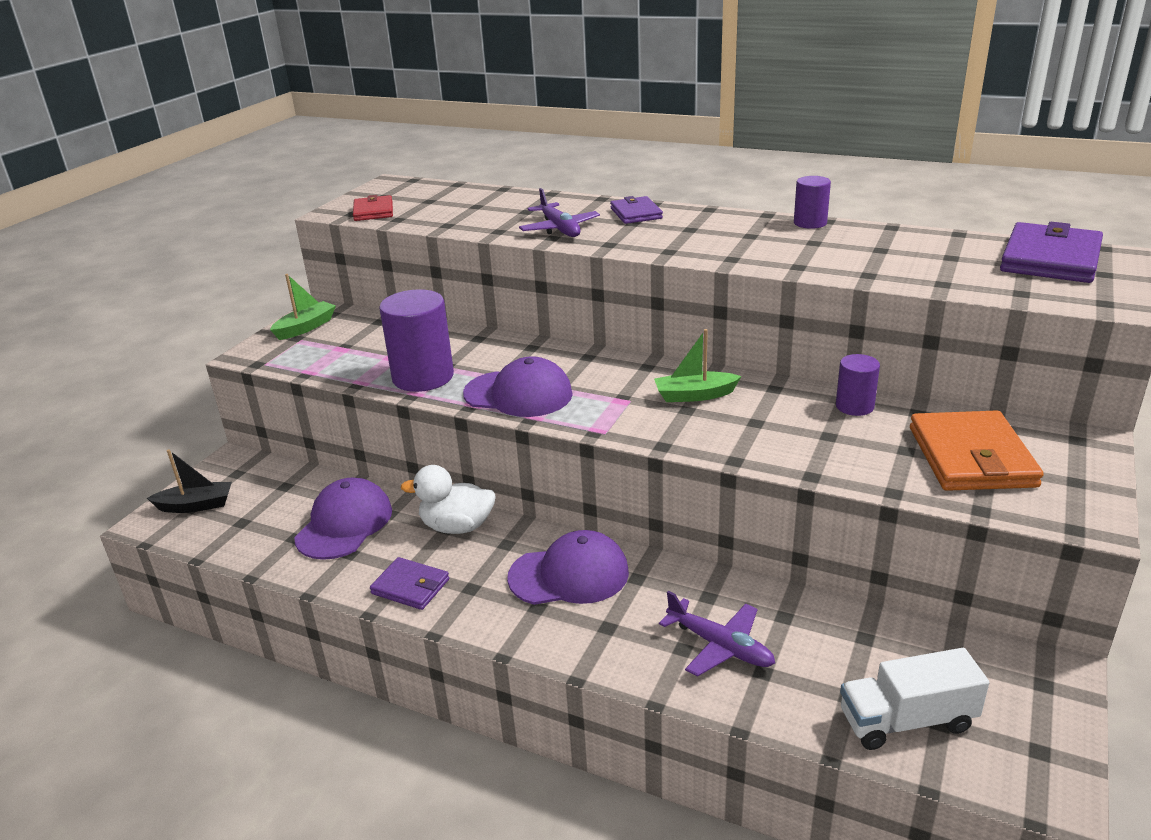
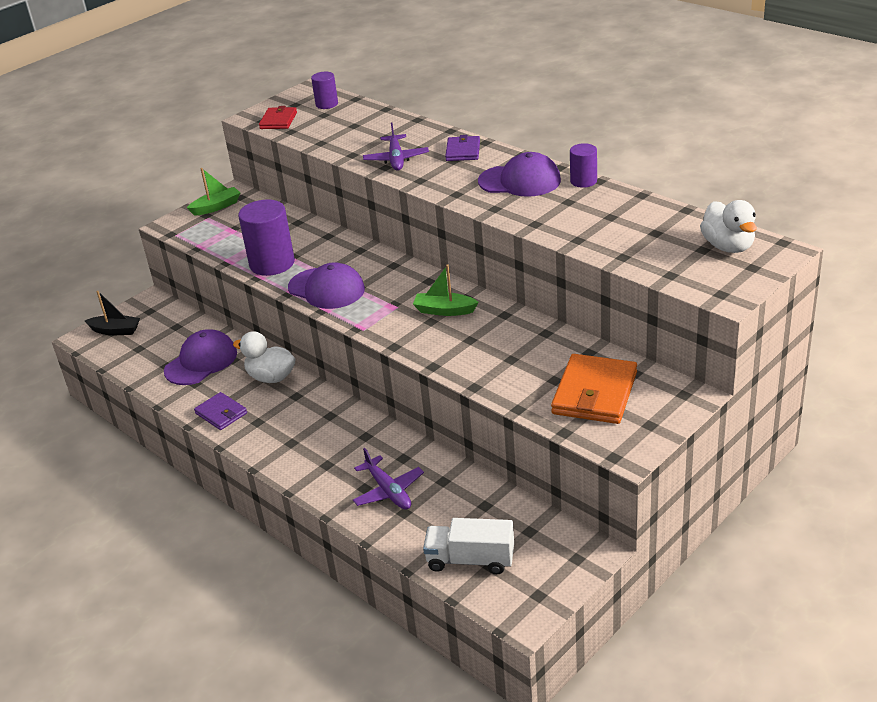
camera: 20 degrees right, 5 degrees up
purple cap [507,530,629,605] -> purple cap moved to [478,152,561,197]
purple cylinder [836,354,880,416] -> purple cylinder moved to [311,72,338,109]
purple wallet [1000,222,1103,283] -> white duck [700,200,757,253]

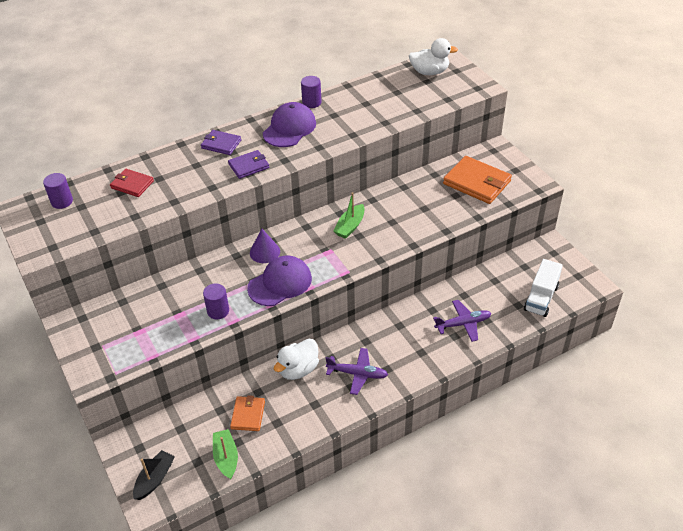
camera: 75 degrees left, 10 degrees up
purple cap [164,329,237,385] -> orange wallet [230,395,265,431]
green boat [187,168,240,215] -> green boat moved to [213,429,238,479]
purple wallet [194,392,247,430] -> purple wallet moved to [228,150,269,179]
purple cylinder [238,199,295,276] -> purple cylinder [203,283,229,319], size x0.55
red wallet [259,106,297,129] -> red wallet moved to [110,169,154,197]
purple plane [363,122,429,171] -> purple plane moved to [326,348,388,395]
none -> purple cone [250,229,280,263]

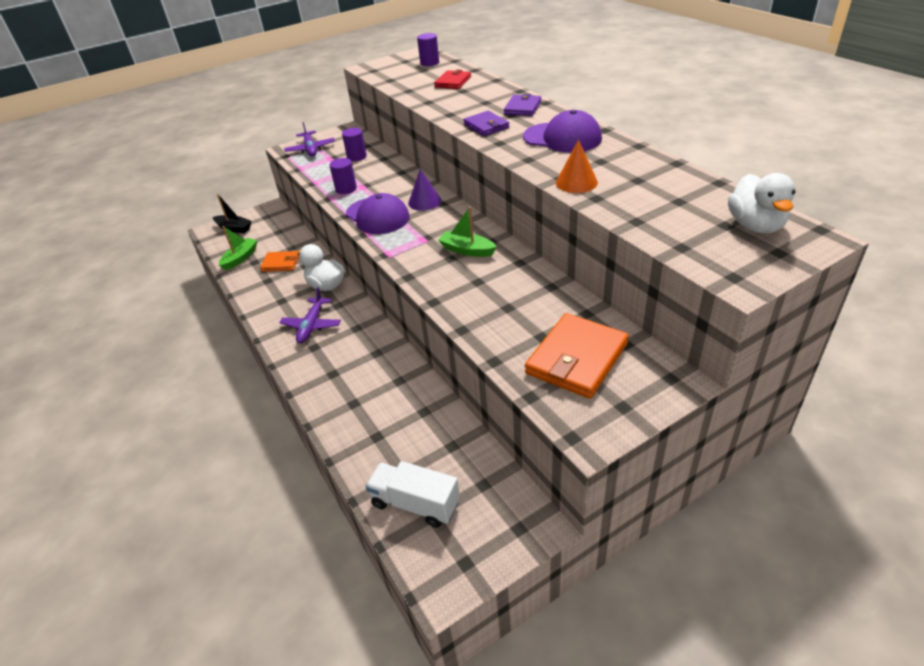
camera: 90 degrees right, 5 degrees down
green boat [213,429,238,479] -> green boat turned 45 degrees counterclockwise [219,226,258,271]
purple cylinder [301,76,322,108] -> purple cylinder moved to [342,128,367,161]
purple plane [433,300,491,342] -> purple plane moved to [284,122,335,157]
none -> orange cone [556,140,598,193]

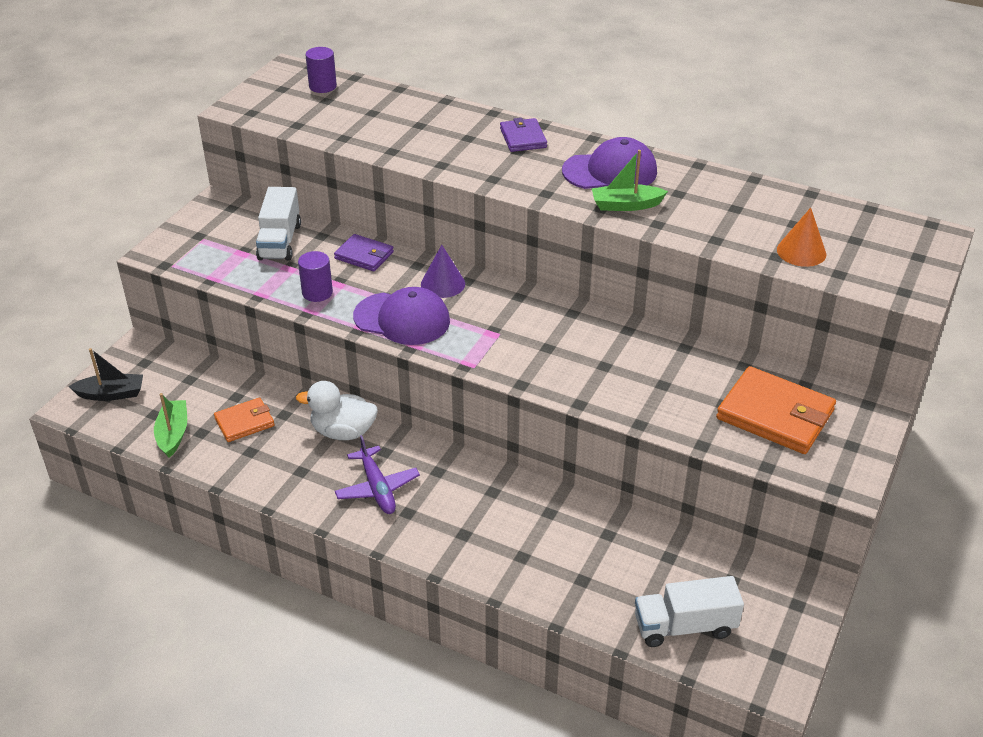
camera: 35 degrees left, 0 degrees up
purple plane [284,122,335,157] -> none
purple cylinder [342,128,367,161] -> white truck [256,187,301,261]
red wallet [434,69,471,89] -> none
green boat [438,207,497,257] -> green boat moved to [592,150,668,211]
purple wallet [463,111,509,136] -> purple wallet moved to [334,234,394,271]
orange wallet [525,313,629,399] -> orange wallet turned 60 degrees counterclockwise [716,366,836,454]
orange cone [556,140,598,193] -> orange cone moved to [777,208,826,267]
white duck [728,173,795,233] -> none

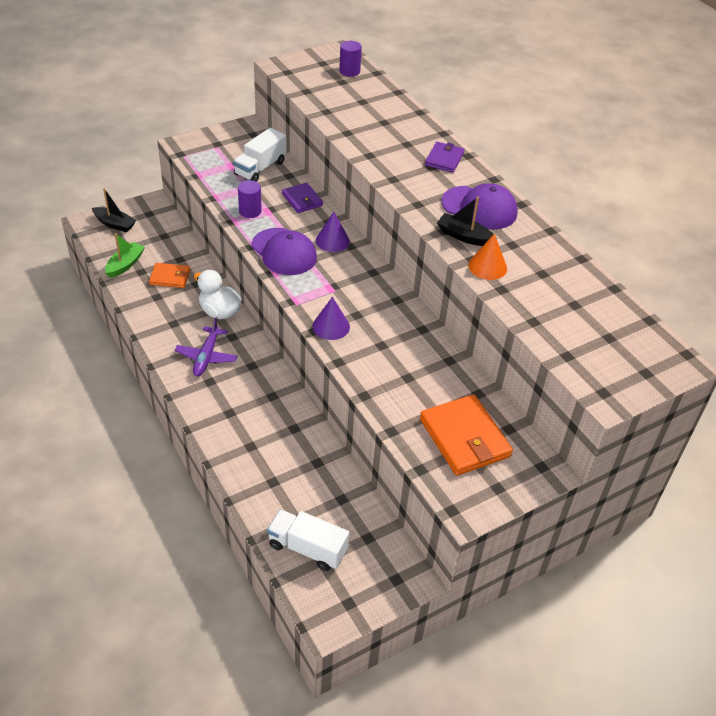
camera: 30 degrees right, 5 degrees up
green boat [592,150,668,211] -> black boat [437,197,497,246]
orange cone [777,208,826,267] -> orange cone moved to [468,234,507,280]
none -> purple cone [312,297,350,340]

